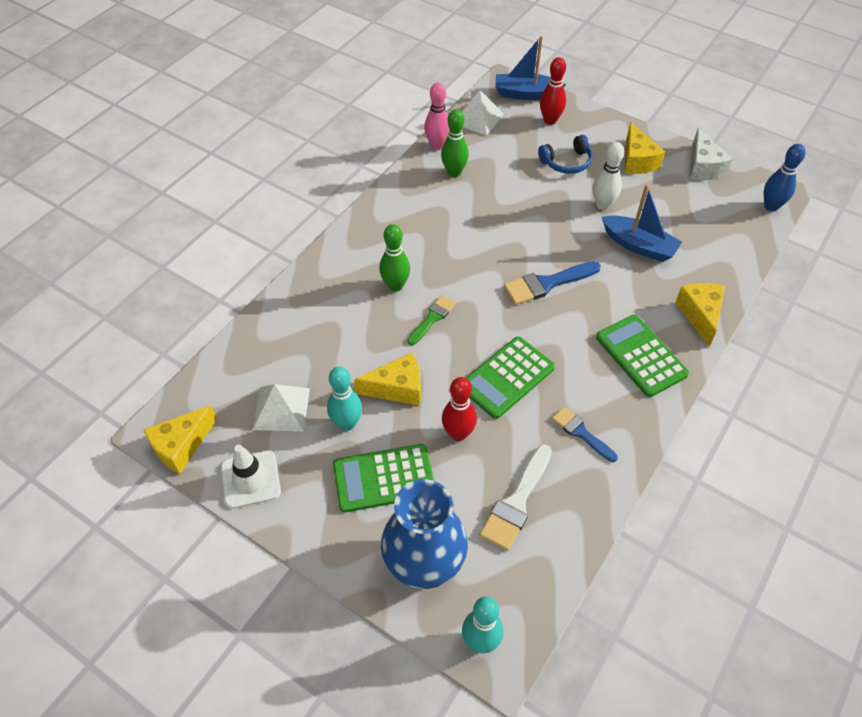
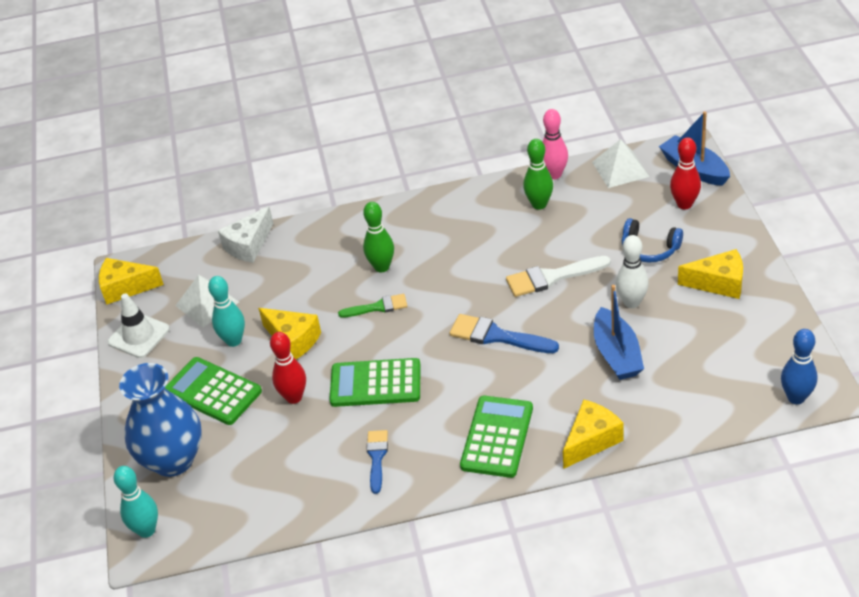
camera: 50 degrees right, 10 degrees down
white brush [480,444,552,551] -> white brush moved to [506,256,611,297]
yellow cheese [624,122,665,174] -> yellow cheese turned 120 degrees counterclockwise [678,249,743,299]
white cheese [690,128,733,180] -> white cheese moved to [218,206,273,263]

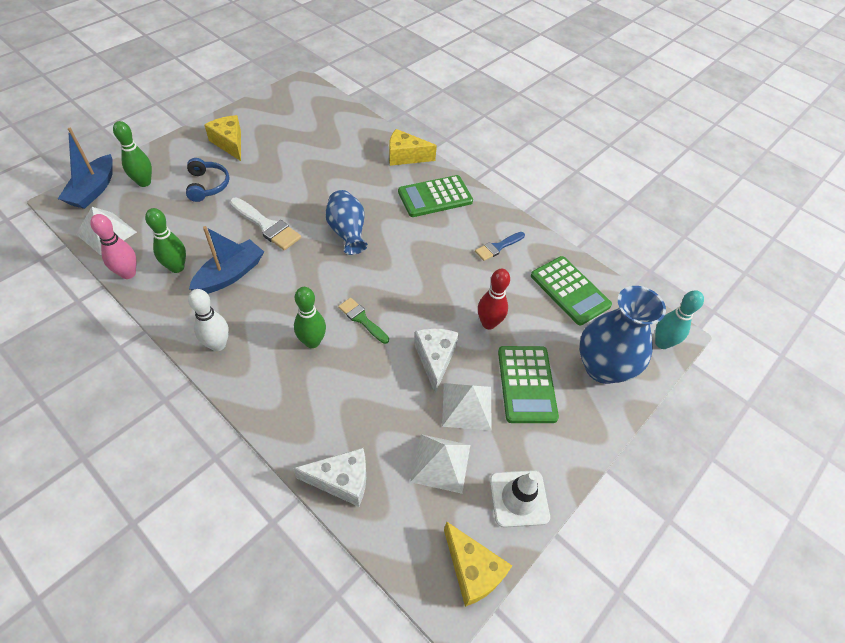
camera: 135 degrees left, 10 degrees up
turquoise bowling pin [208,276,245,347] -> white pyramid [442,383,492,431]
yellow cheese [258,308,321,359] -> white cheese [414,328,459,394]
green calculator [329,358,421,407] -> green calculator moved to [531,256,612,325]
blue brush [449,314,559,353] -> blue vase [325,190,368,255]
blue boat [594,285,644,380] -> blue boat moved to [189,226,264,294]
white bowling pin [616,235,649,308] -> white bowling pin moved to [188,289,229,351]
red bowling pin [670,137,701,209] -> green bowling pin [113,121,152,187]
blue bowling pin [781,329,817,404] -> none

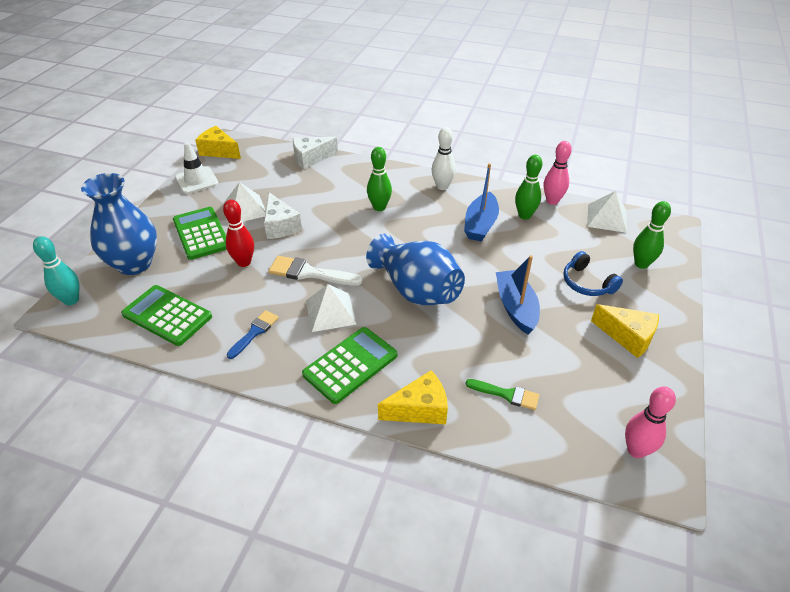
camera: 160 degrees right, 10 degrees down
blue boat [58,128,113,209] -> blue boat moved to [496,255,540,334]
white brush [230,198,301,250] -> white brush moved to [268,256,362,286]
blue vase [325,190,368,255] -> blue vase [366,234,465,305], size x1.51
green brush [338,298,389,344] -> green brush moved to [465,379,539,410]
white pyramid [410,434,470,494] -> white pyramid moved to [306,284,357,332]
none -> pink bowling pin [625,386,676,458]

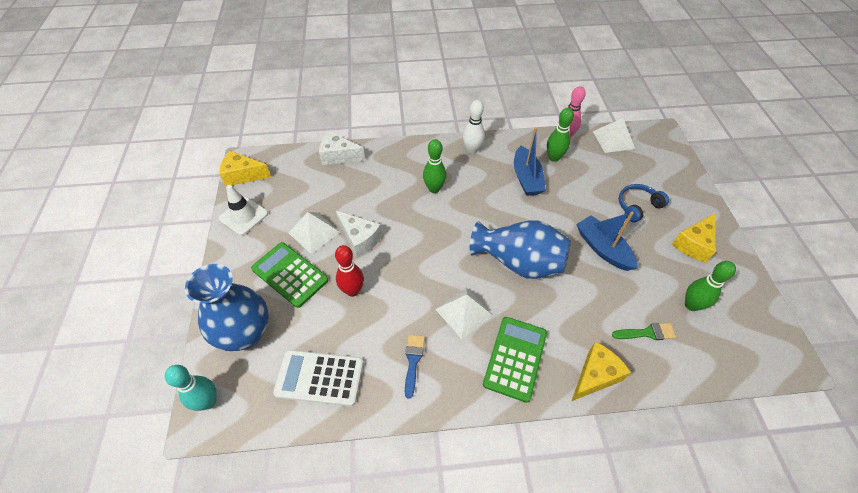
camera: 25 degrees left, 10 degrees up
green calculator [121,285,212,346] -> white calculator [273,350,363,406]
white brush [268,256,362,286] -> none
white cheese [293,137,338,169] -> white cheese turned 60 degrees clockwise [319,131,365,165]
blue headphones [563,251,623,296] -> blue headphones turned 120 degrees clockwise [619,184,669,222]
yellow cheese [591,304,659,358] -> yellow cheese turned 120 degrees clockwise [672,214,716,263]
pink bowling pin [625,386,676,458] -> none
green bowling pin [633,201,671,269] -> green bowling pin moved to [685,261,736,311]

